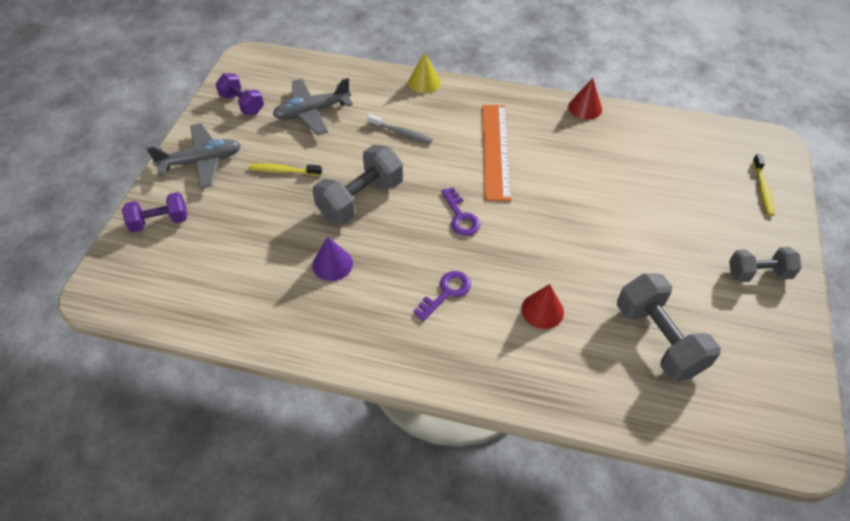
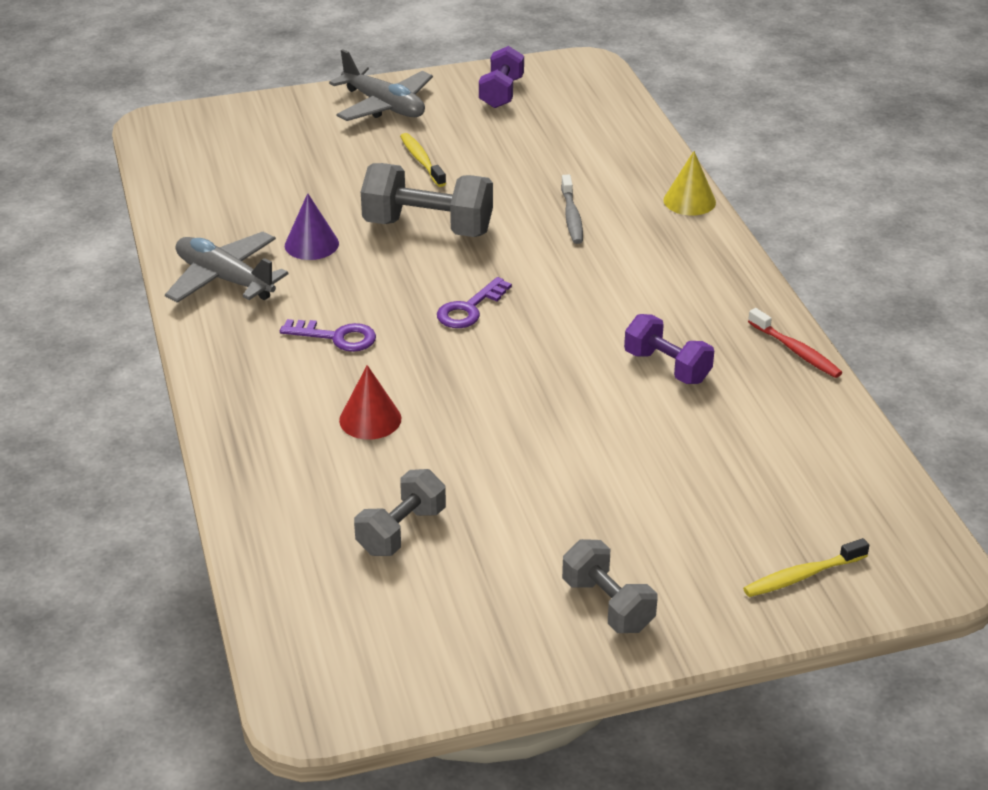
camera: 60 degrees right, 15 degrees down
purple dumbbell [122,192,188,233] -> purple dumbbell moved to [624,314,714,384]
grey plane [273,78,353,135] -> grey plane moved to [165,232,288,303]
orange ruler [482,105,512,201] -> none
red cone [568,78,602,120] -> red toothbrush [748,308,842,378]
grey dumbbell [617,274,721,381] -> grey dumbbell [354,469,446,556], size x0.63

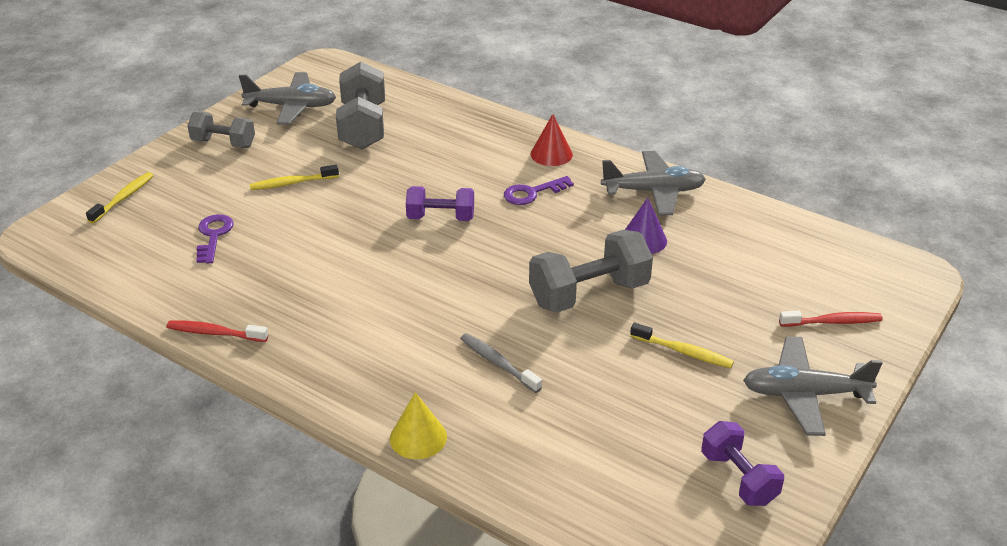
camera: 140 degrees right, 0 degrees up
red cone [339,365,401,439] -> red cone moved to [531,114,573,166]
grey dumbbell [354,469,446,556] -> grey dumbbell [336,62,385,149], size x1.59
purple key [437,277,512,328] -> purple key moved to [196,214,234,263]
purple dumbbell [624,314,714,384] -> purple dumbbell moved to [406,186,474,221]
none -> grey plane [239,72,336,125]
none -> yellow toothbrush [250,165,339,190]
none -> red toothbrush [779,311,883,327]

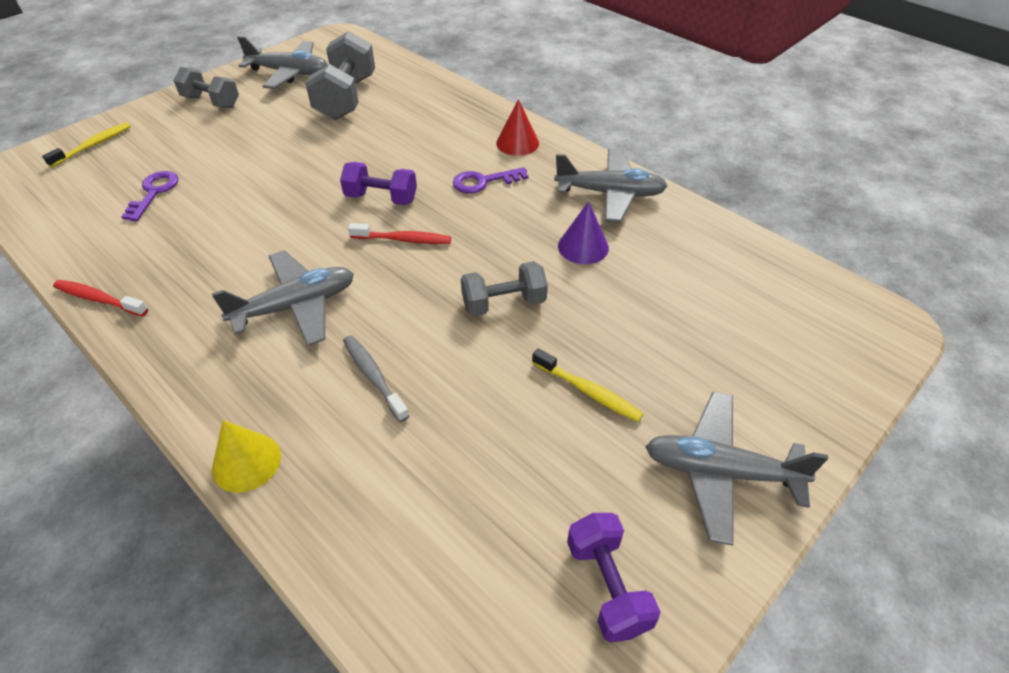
camera: 10 degrees right, 10 degrees up
yellow toothbrush [250,165,339,190] -> none
grey dumbbell [529,230,653,313] -> grey dumbbell [461,261,548,317], size x0.63
red toothbrush [779,311,883,327] -> red toothbrush moved to [348,223,451,244]
none -> grey plane [212,250,354,346]

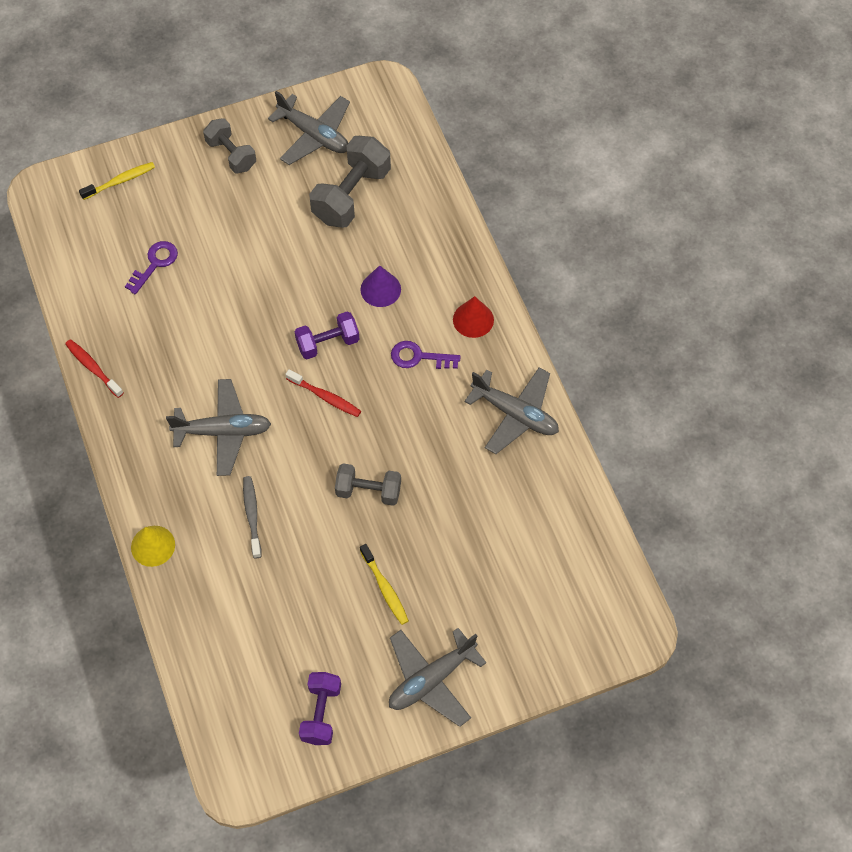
camera: 25 degrees right, 15 degrees up
purple dumbbell [340,162,417,205] -> purple dumbbell turned 60 degrees counterclockwise [295,311,359,359]
purple cone [558,201,609,264] -> purple cone moved to [361,265,401,307]
grey plane [645,392,828,546] -> grey plane turned 75 degrees counterclockwise [389,628,487,727]

